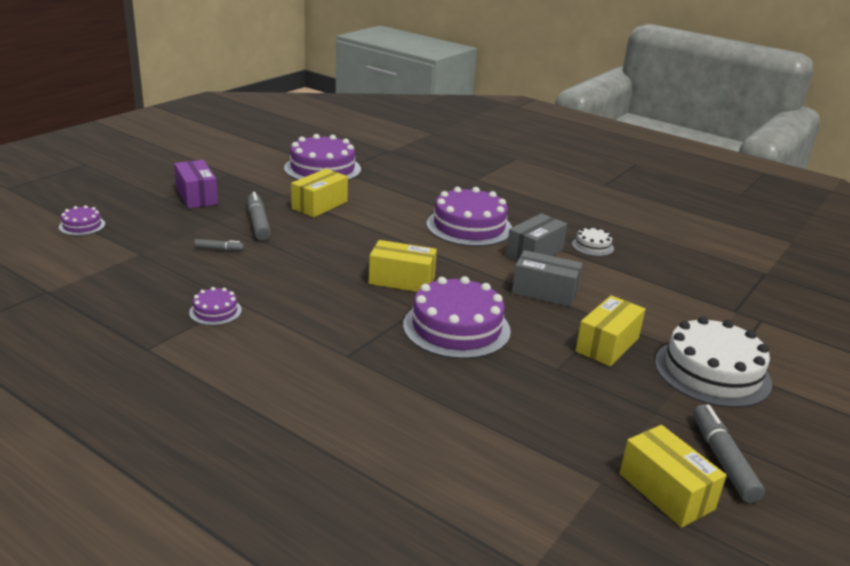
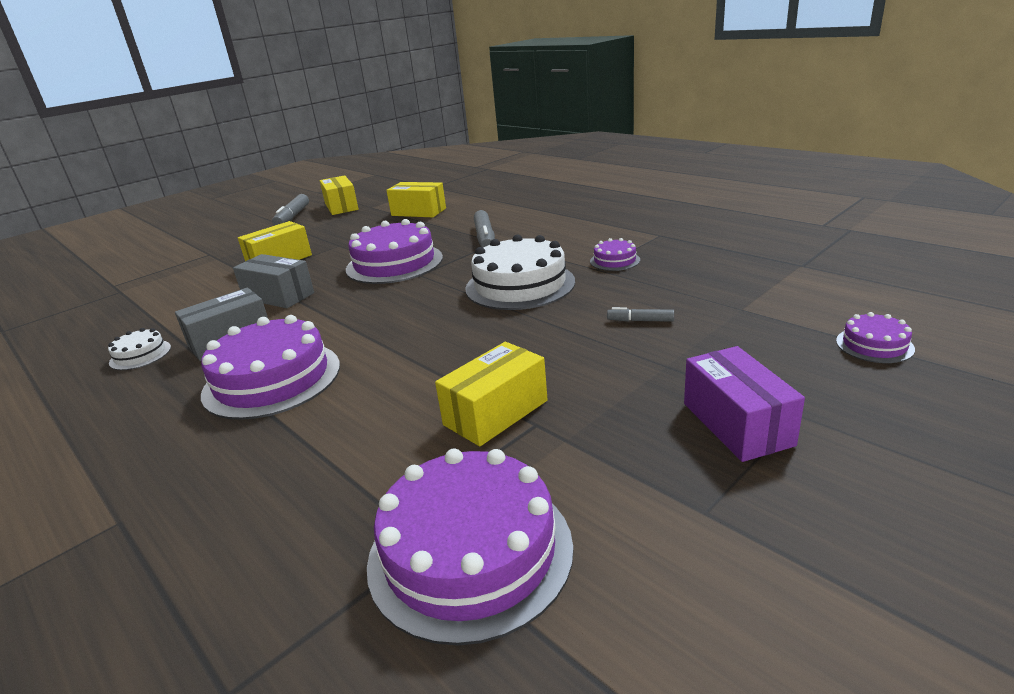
camera: 165 degrees left, 0 degrees up
grey marker [247,192,271,241] -> grey marker moved to [474,210,495,248]
yellow box [369,240,437,292] -> yellow box moved to [386,182,446,217]
white cake [655,316,772,408] -> white cake moved to [465,235,575,310]

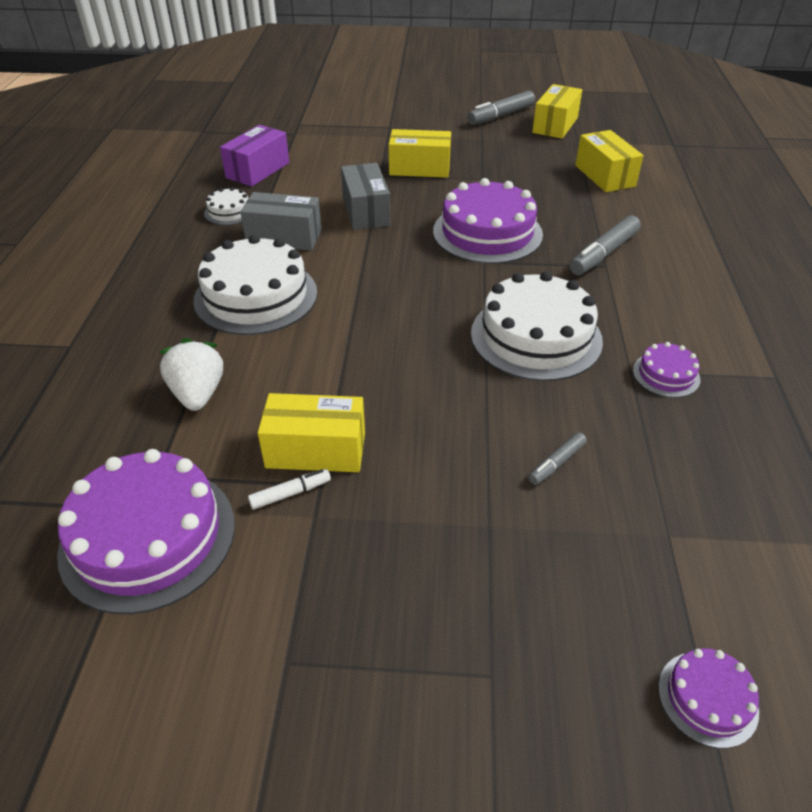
camera: 45 degrees right, 15 degrees up
purple cake [201,315,340,420] -> white cake [193,235,317,335]
grey marker [607,307,674,322] -> grey marker turned 105 degrees counterclockwise [528,432,587,485]
purple box [684,346,805,462] -> purple box moved to [220,125,289,187]
none -> white strawberry [159,338,223,411]
none -> white marker [248,469,331,510]

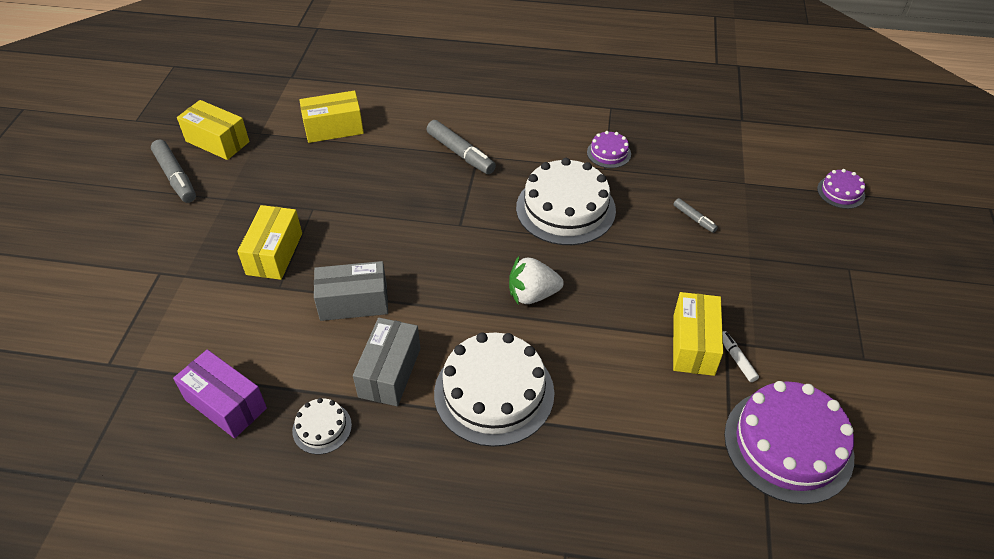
camera: 85 degrees left, 5 degrees up
white strawberry [159,338,223,411] -> white strawberry moved to [509,256,564,304]
purple cake [433,178,543,264] -> none

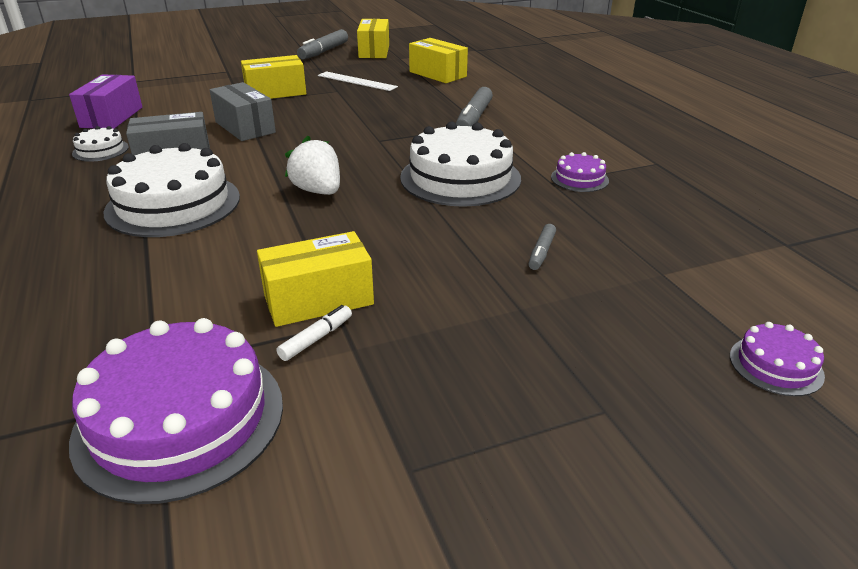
camera: 60 degrees right, 15 degrees down
none -> white ruler [318,71,398,91]

